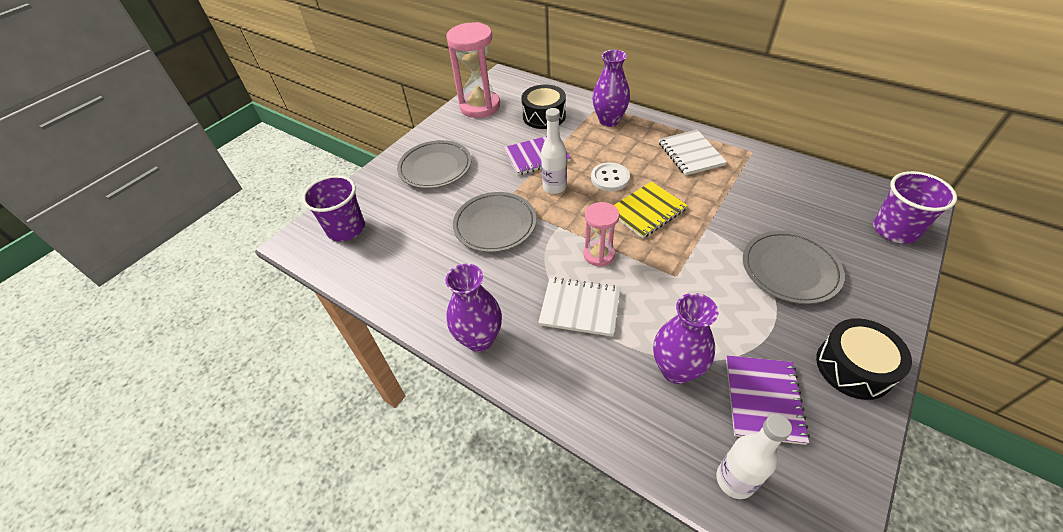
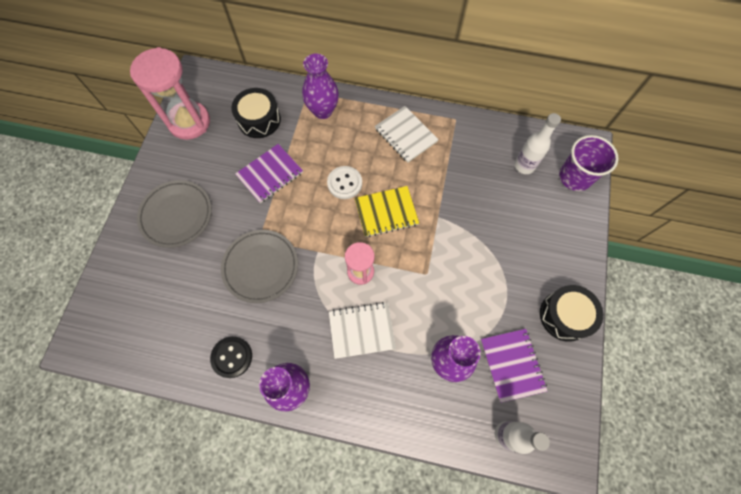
camera: 25 degrees left, 20 degrees up
purple cup [302,175,365,241] -> none
white bottle [541,108,567,194] -> white bottle moved to [515,113,561,174]
yellow notebook [614,181,688,238] -> yellow notebook turned 45 degrees clockwise [355,186,419,237]
grey plate [743,231,845,304] -> none
none -> black button [210,336,252,378]

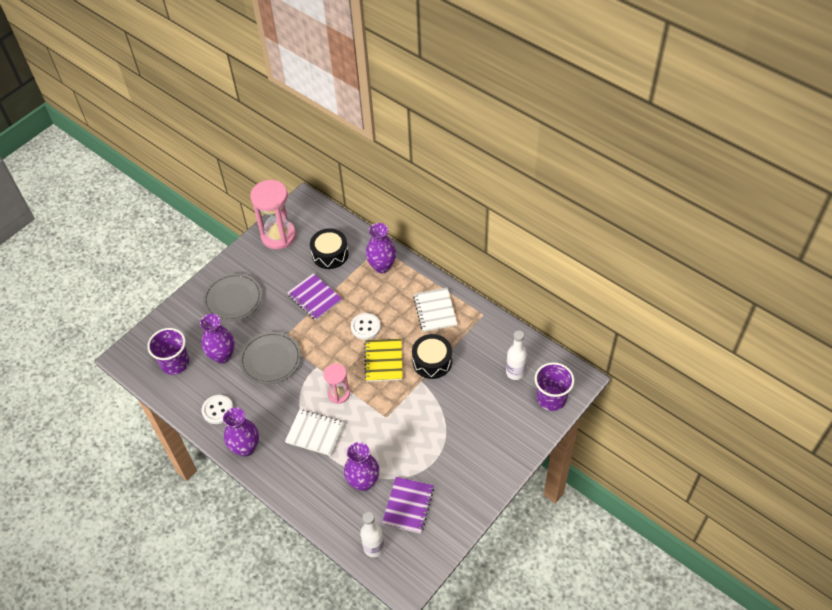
camera: 30 degrees right, 15 degrees down
black button [210,336,252,378] -> white button [202,395,234,424]
purple notebook [235,144,303,203] -> purple notebook turned 60 degrees clockwise [287,273,342,320]
yellow notebook [355,186,419,237] -> yellow notebook turned 75 degrees clockwise [364,339,403,382]
black drum [540,285,603,342] -> black drum moved to [412,334,452,379]
none -> purple cup [147,328,189,375]
none -> purple vase [200,314,235,364]

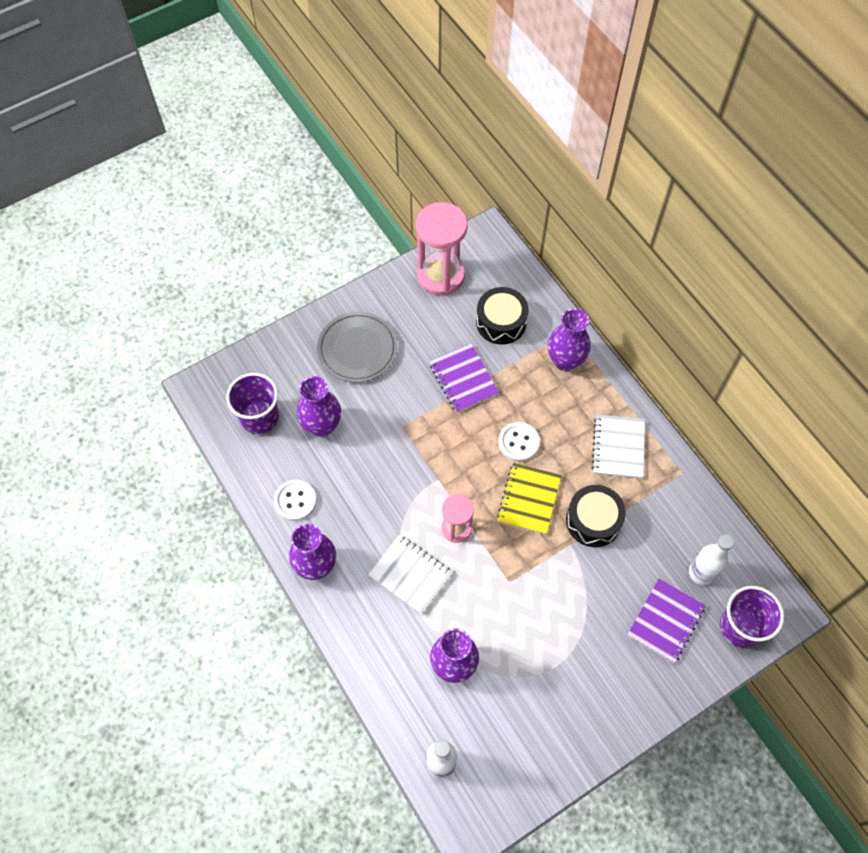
camera: 15 degrees right, 10 degrees up
grey plate [239,331,301,385] -> none
purple notebook [382,477,434,534] -> purple notebook moved to [627,579,706,663]

